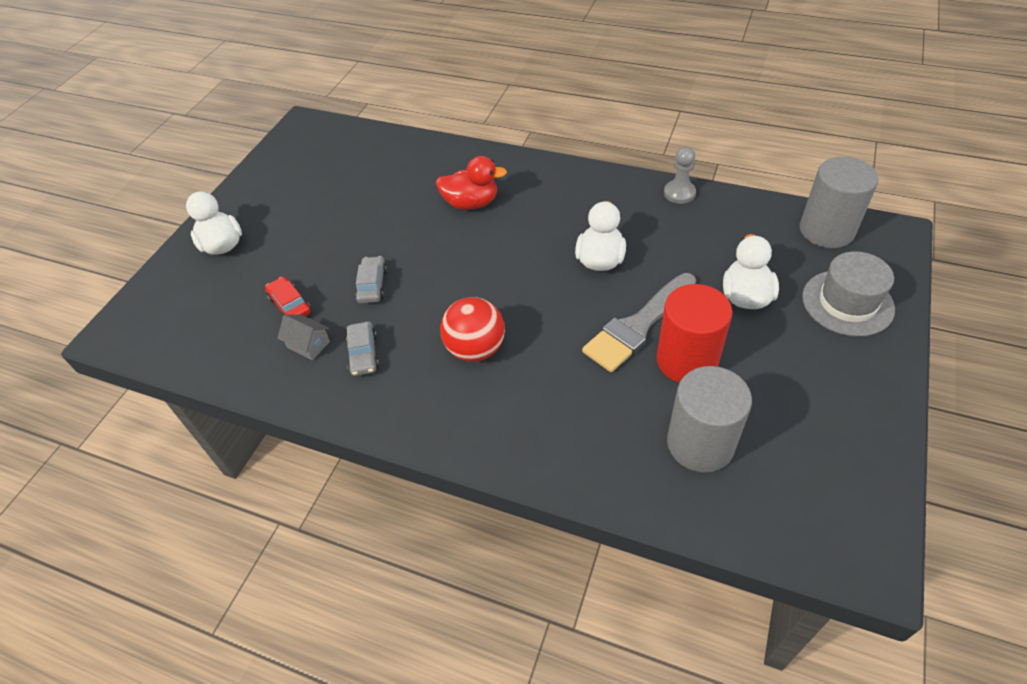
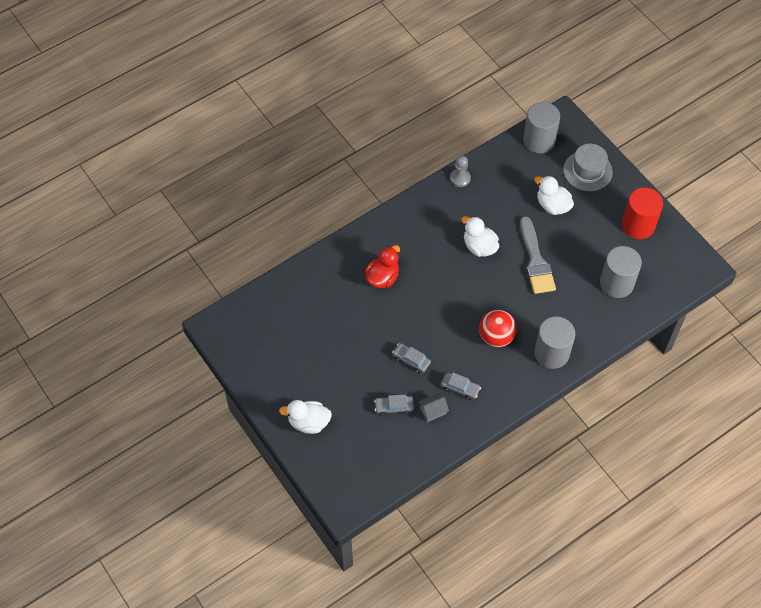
camera: 60 degrees left, 10 degrees up
red car [265,277,311,317] -> grey car [374,395,414,416]
red cylinder [656,284,732,383] -> red cylinder moved to [622,187,663,239]
none -> grey cylinder [534,317,575,369]

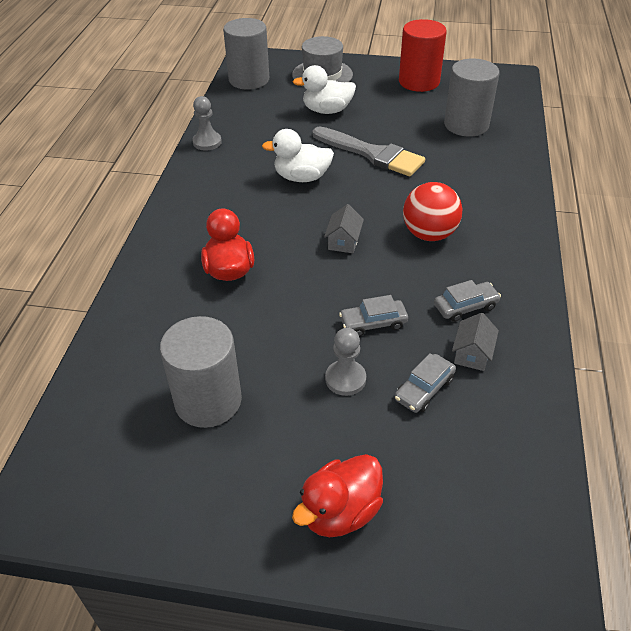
camera: 45 degrees left, 15 degrees down
white duck [279,400,332,434] -> red duck [292,454,383,537]
grey cylinder [534,317,575,369] -> grey cylinder moved to [160,316,242,428]
none -> grey house [324,204,364,253]
none -> grey pawn [325,328,366,396]

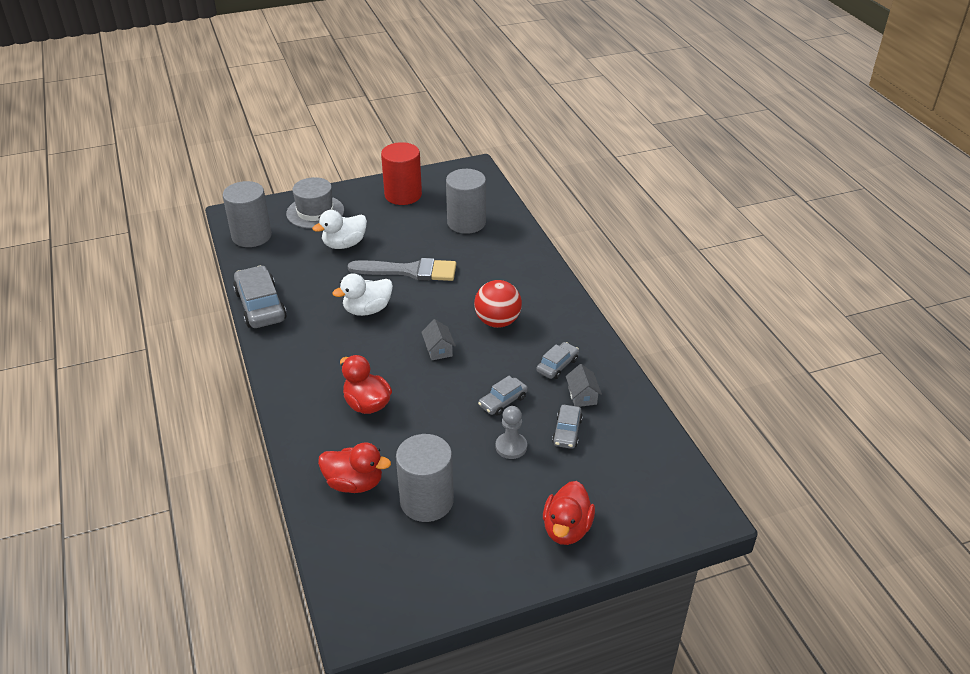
camera: 30 degrees left, 5 degrees down
grey pawn [192,96,222,151] -> grey car [233,265,287,328]
none -> red duck [318,442,391,493]

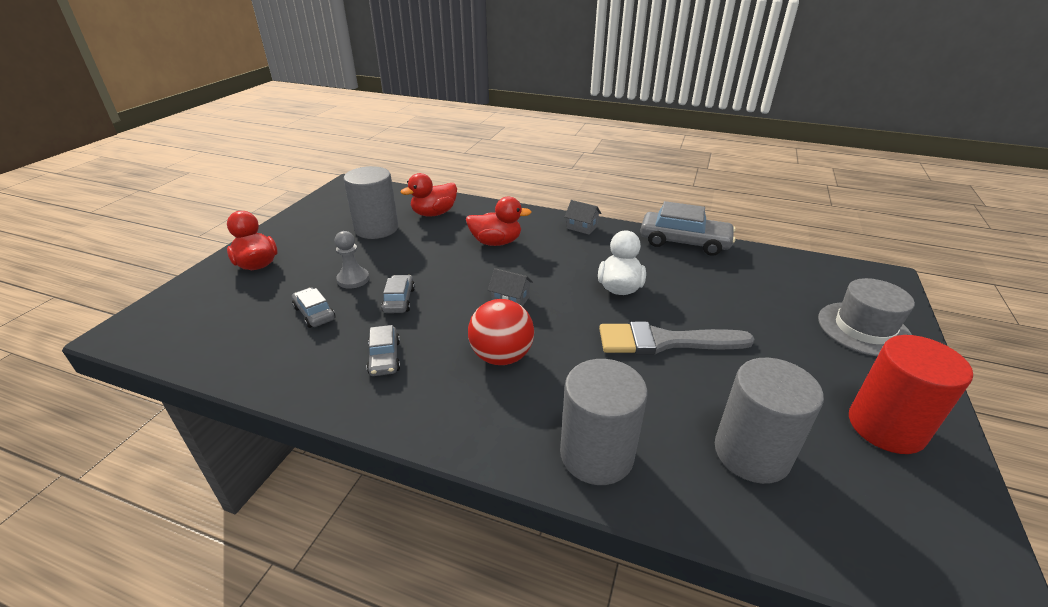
camera: 130 degrees right, 5 degrees down
grey cylinder [223,181,272,247] -> grey cylinder moved to [560,359,648,485]
white duck [312,210,367,249] -> none
grey brush [348,258,456,281] -> grey brush turned 45 degrees clockwise [599,322,755,355]
grey house [566,364,602,407] -> grey house moved to [565,200,601,235]

